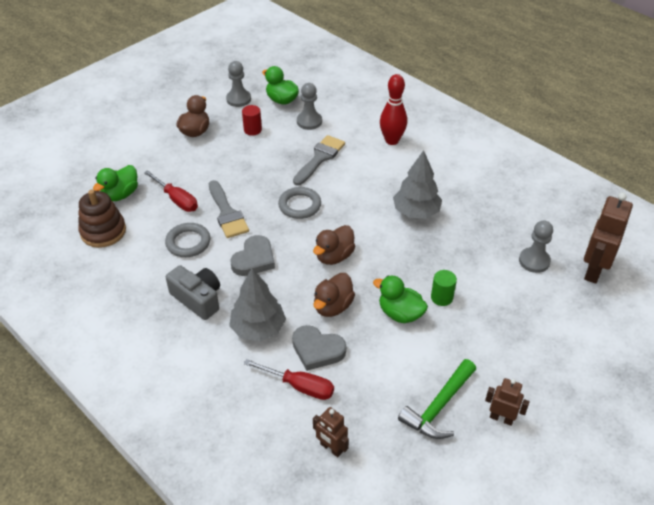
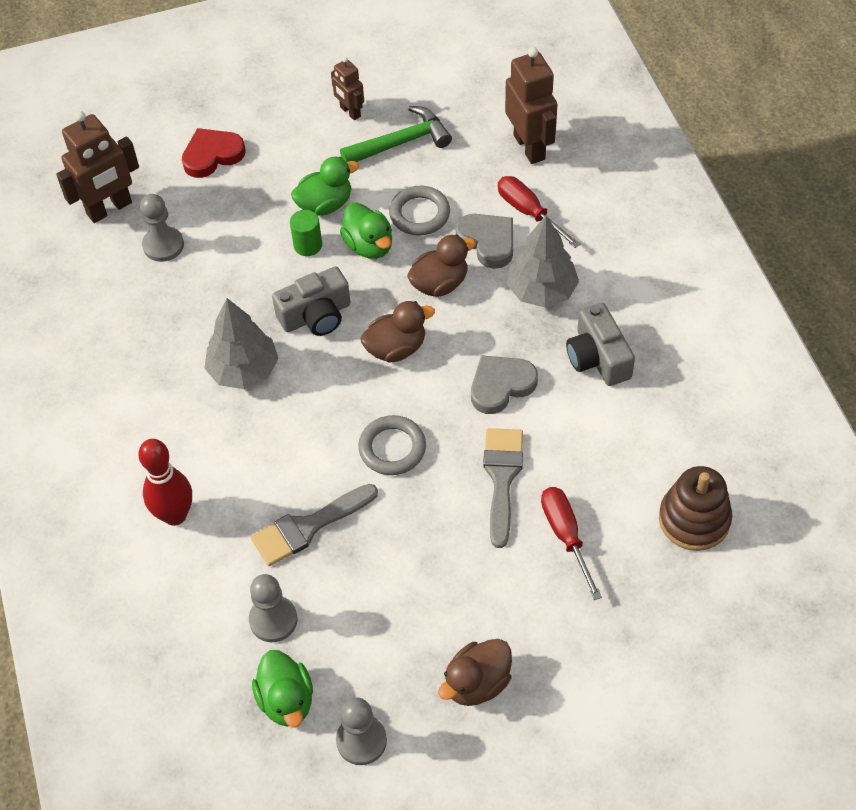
camera: 150 degrees left, 10 degrees up
green duck [93,165,138,201] -> green duck moved to [291,157,359,216]
grey ring [165,223,210,257] -> grey ring moved to [389,186,450,235]
red cylinder [242,105,262,136] -> none
brown robot [313,407,349,457] -> brown robot [505,47,557,164], size x1.77
none -> red heart [182,128,246,178]
none -> grey camera [272,266,351,336]

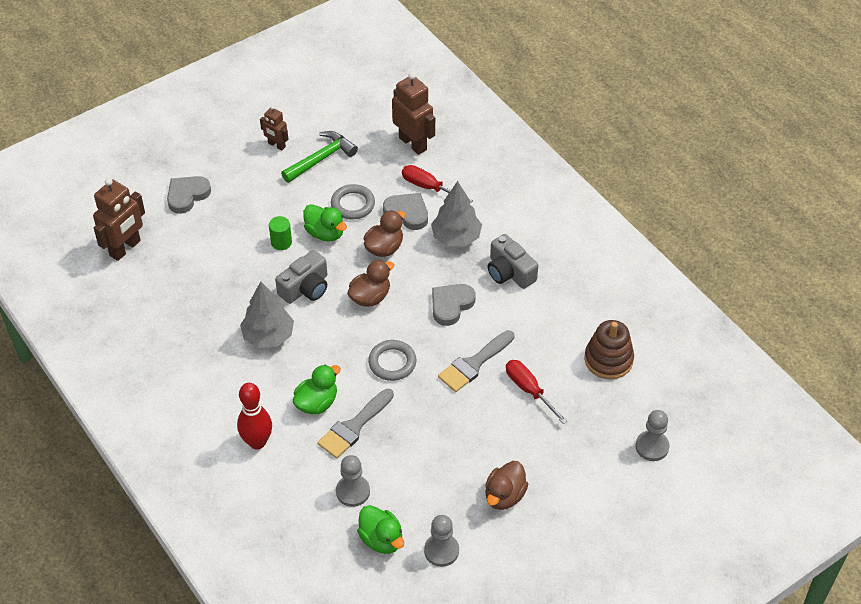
camera: 20 degrees left, 5 degrees down
grey pawn [140,194,184,262] -> grey pawn moved to [636,410,669,461]
red heart [182,128,246,178] -> grey heart [167,176,211,214]
green duck [291,157,359,216] -> green duck moved to [293,365,341,414]
grey brush [483,428,523,548] -> grey brush turned 120 degrees counterclockwise [438,330,514,392]

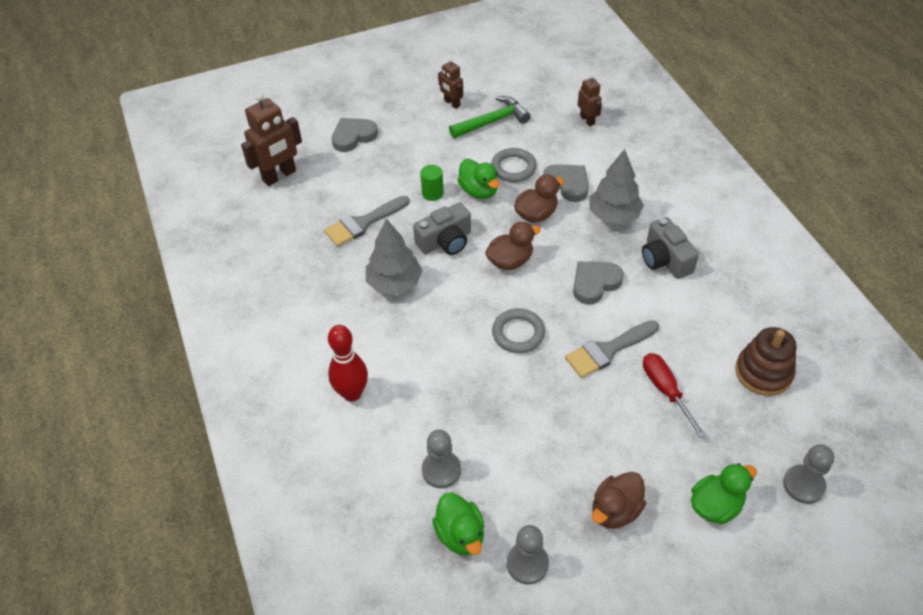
camera: 15 degrees right, 0 degrees up
green duck [293,365,341,414] -> green duck moved to [691,463,757,525]
grey brush [317,389,394,459] -> grey brush moved to [324,196,410,247]
brown robot [392,72,435,155] -> brown robot [578,75,602,126], size x0.56
red screwdriver [402,165,473,204] -> none

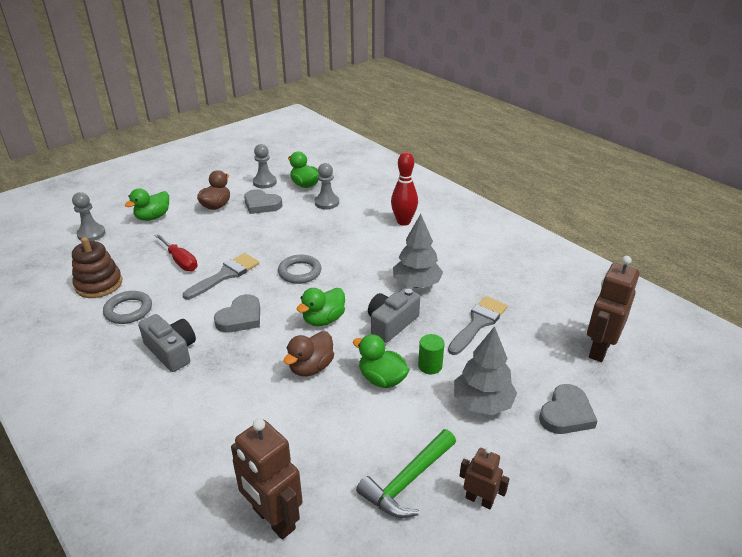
camera: 160 degrees right, 15 degrees down
brown duck [485,222,541,270] -> green duck [297,288,345,326]
grey ring [491,148,537,182] -> grey ring moved to [103,291,152,324]
grey heart [543,164,589,202] -> grey heart moved to [244,189,282,214]
brown robot [578,75,602,126] -> brown robot [231,418,303,539], size x1.77
grey tree [590,149,644,224] -> grey tree moved to [454,326,517,415]

